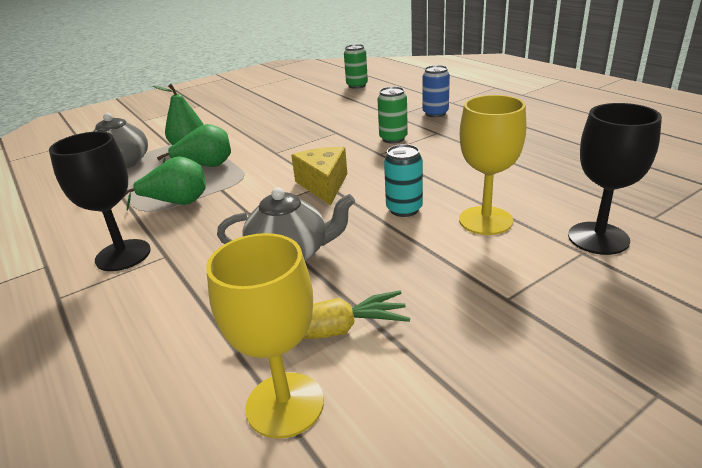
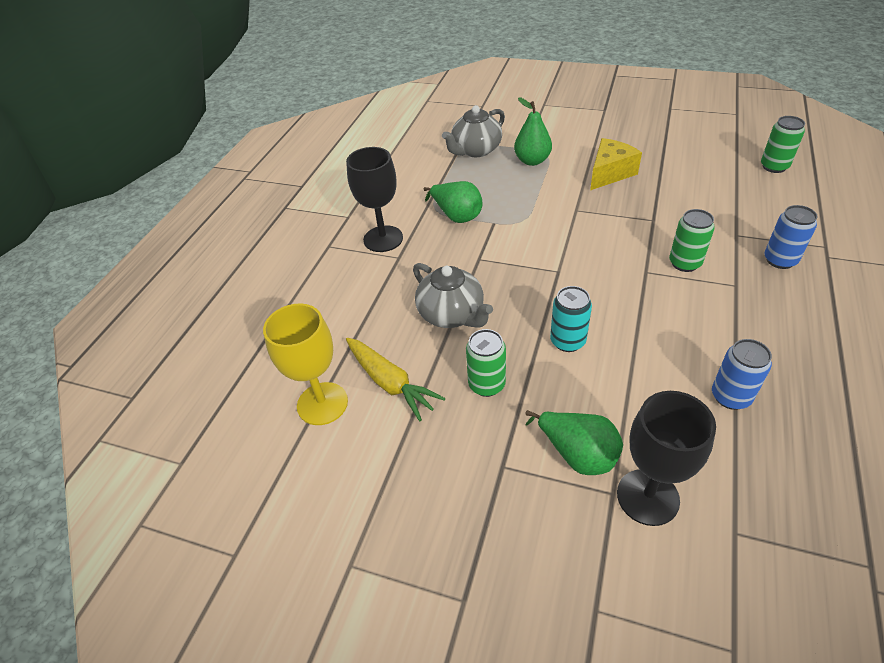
camera: 55 degrees right, 15 degrees up
green pear [157,124,231,167] -> green pear moved to [526,410,623,475]
yellow cheese [291,147,347,205] -> yellow cheese moved to [590,138,642,190]
yellow goblet [459,95,526,235] -> none
none -> green can [466,329,506,397]
none -> blue can [712,339,772,410]

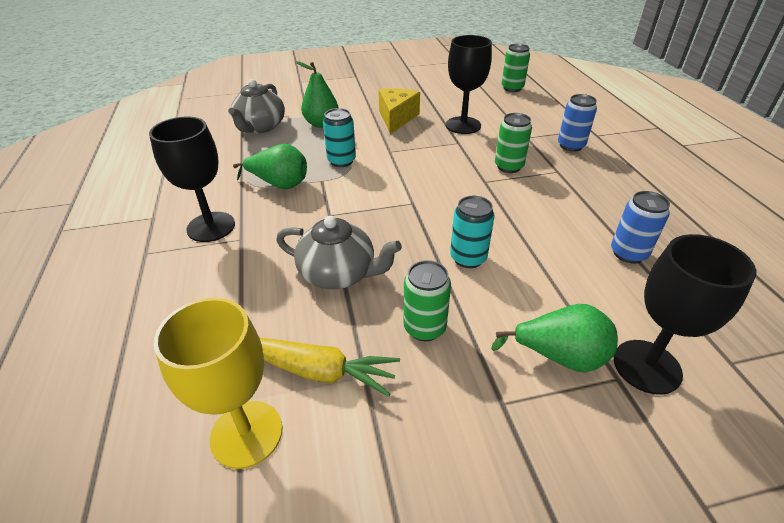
camera: 35 degrees left, 5 degrees down
none -> turquoise can [323,108,356,167]
none -> black goblet [446,35,492,134]

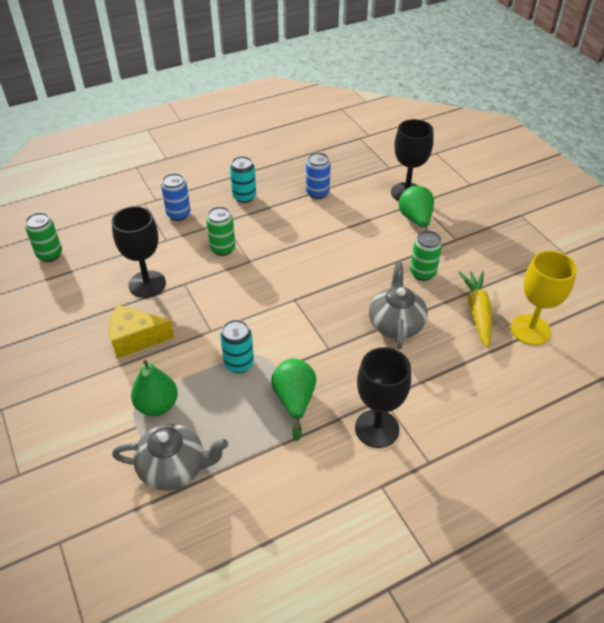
camera: 105 degrees left, 5 degrees up
turquoise can [450,196,495,268] -> turquoise can moved to [230,156,256,203]

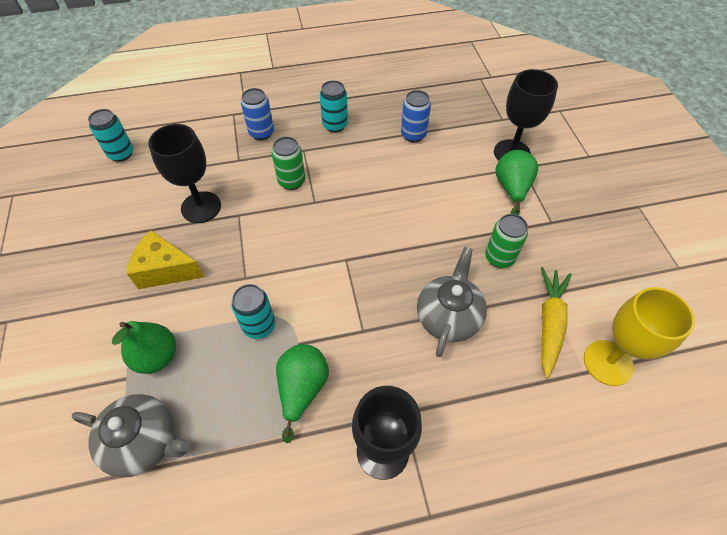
camera: 15 degrees right, 10 degrees up
green can [25,212,62,262] -> turquoise can [88,109,133,162]

